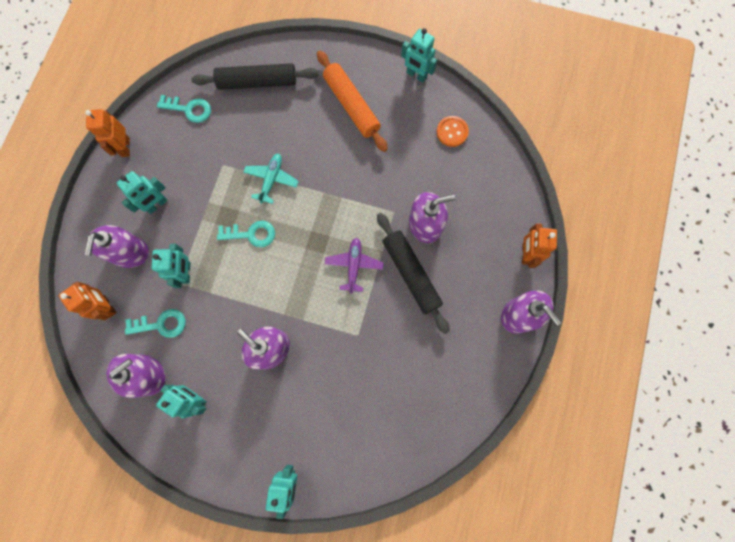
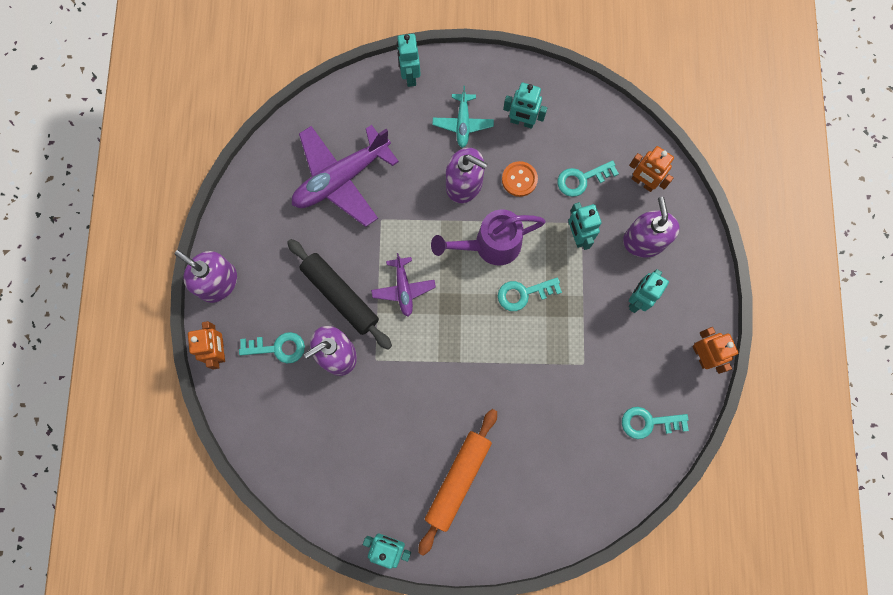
camera: 165 degrees right, 0 degrees up
purple soap dispenser [107,354,165,398] -> none
black rolling pin [191,63,319,90] -> none
turquoise plane [243,154,299,204] -> turquoise plane moved to [433,86,494,148]
orange rolling pin [317,51,388,152] -> orange rolling pin turned 75 degrees clockwise [418,409,497,556]
orange button [437,116,469,147] -> orange button moved to [502,161,538,197]
none -> turquoise key [239,332,305,363]
none -> purple plane [292,125,399,227]
none -> purple watering can [431,209,546,266]

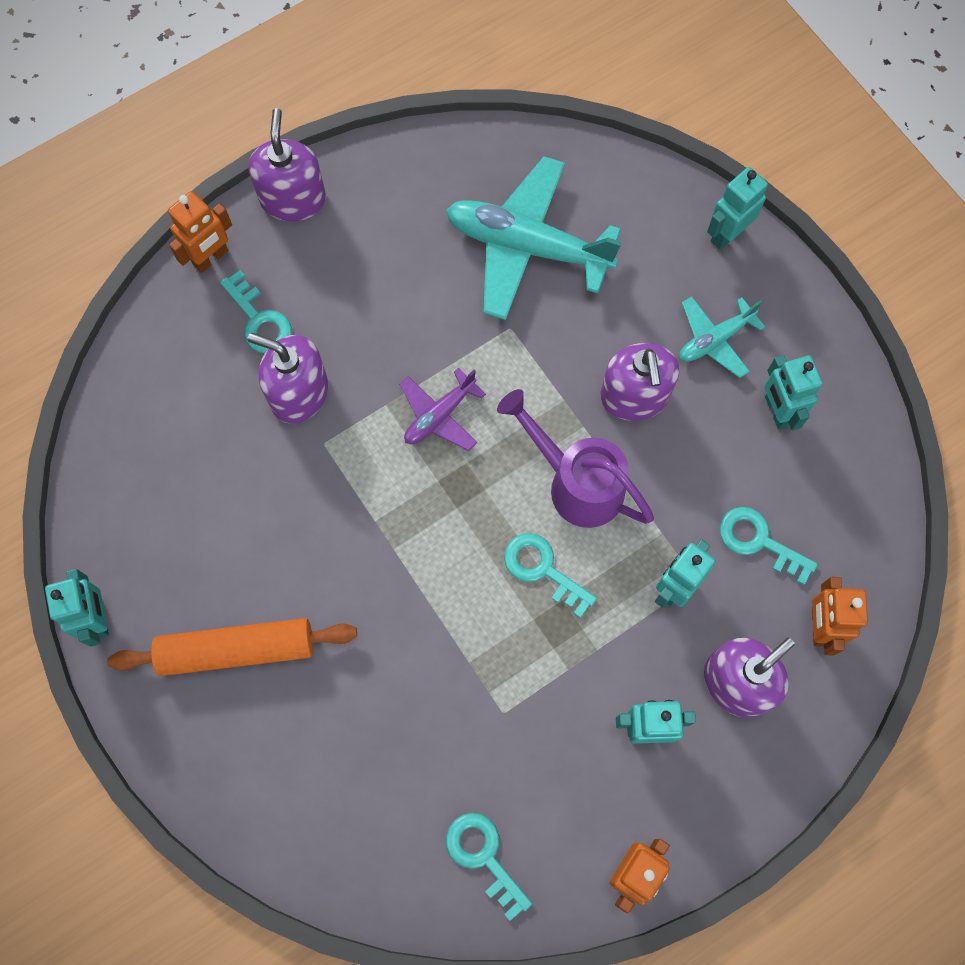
camera: 55 degrees right, 5 degrees down
black rolling pin [287,239,392,350] -> none
purple plane [292,125,399,227] -> turquoise plane [446,156,622,320]
orange button [502,161,538,197] -> none

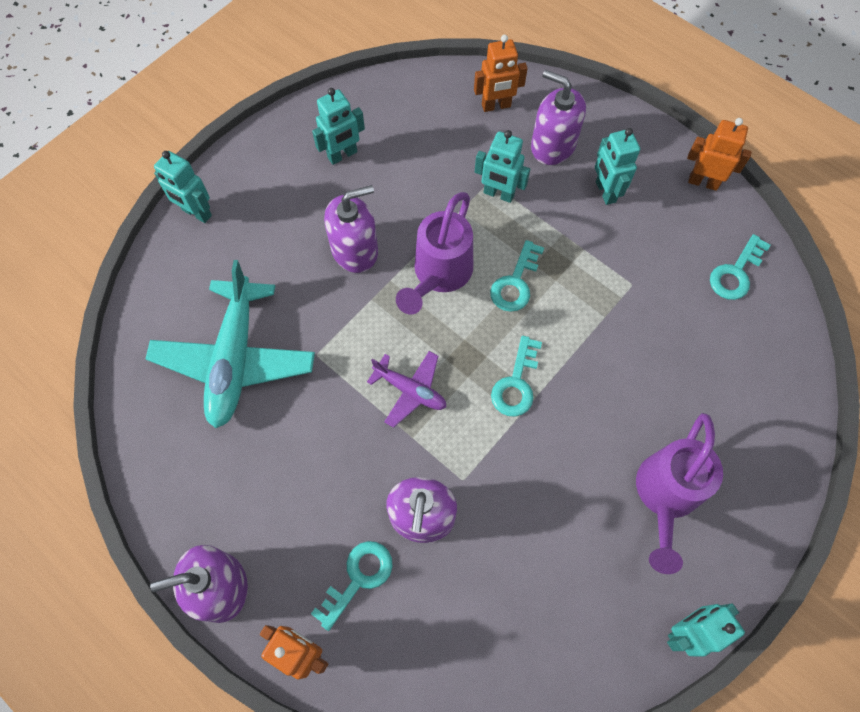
camera: 105 degrees left, 5 degrees down
orange rolling pin [107,618,357,676] -> purple watering can [636,413,723,574]
turquoise plane [679,296,765,378] -> none
turquoise key [719,507,818,585] -> turquoise key moved to [491,336,542,417]

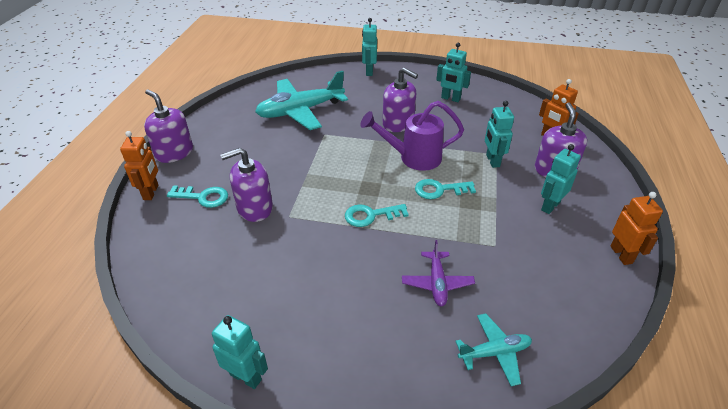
camera: 60 degrees right, 25 degrees down
purple plane [367,351,446,428] -> purple plane moved to [402,240,475,306]
purple watering can [636,413,723,574] -> none
turquoise key [710,234,771,300] -> none
none -> turquoise plane [455,313,532,386]

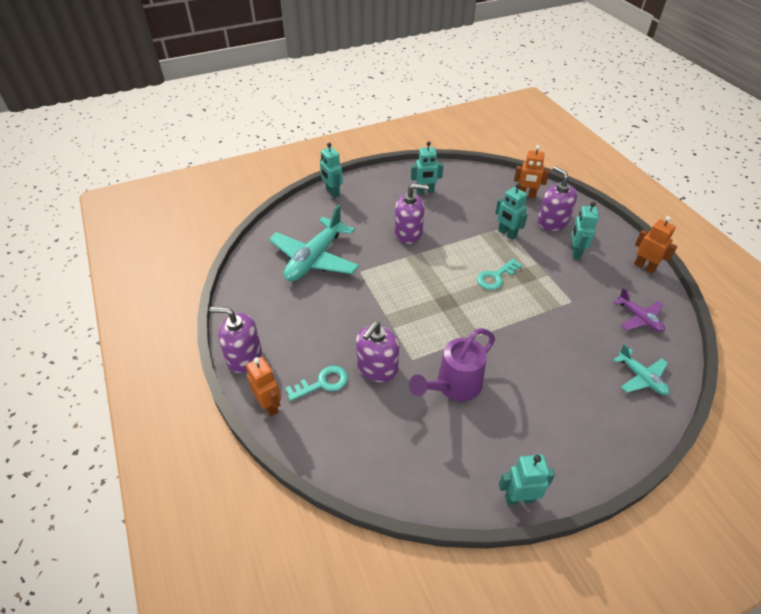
camera: 35 degrees left, 5 degrees up
turquoise key [345,204,409,227] -> none
purple watering can [360,101,464,171] -> purple watering can moved to [409,328,495,401]
purple plane [402,240,475,306] -> purple plane moved to [613,288,665,332]
turquoise plane [455,313,532,386] -> turquoise plane turned 105 degrees clockwise [613,344,670,395]

